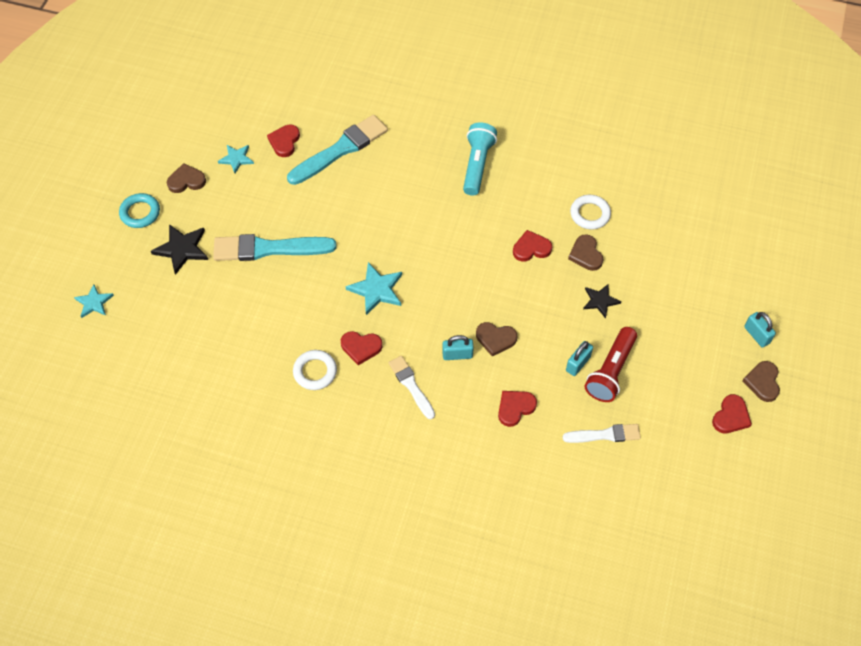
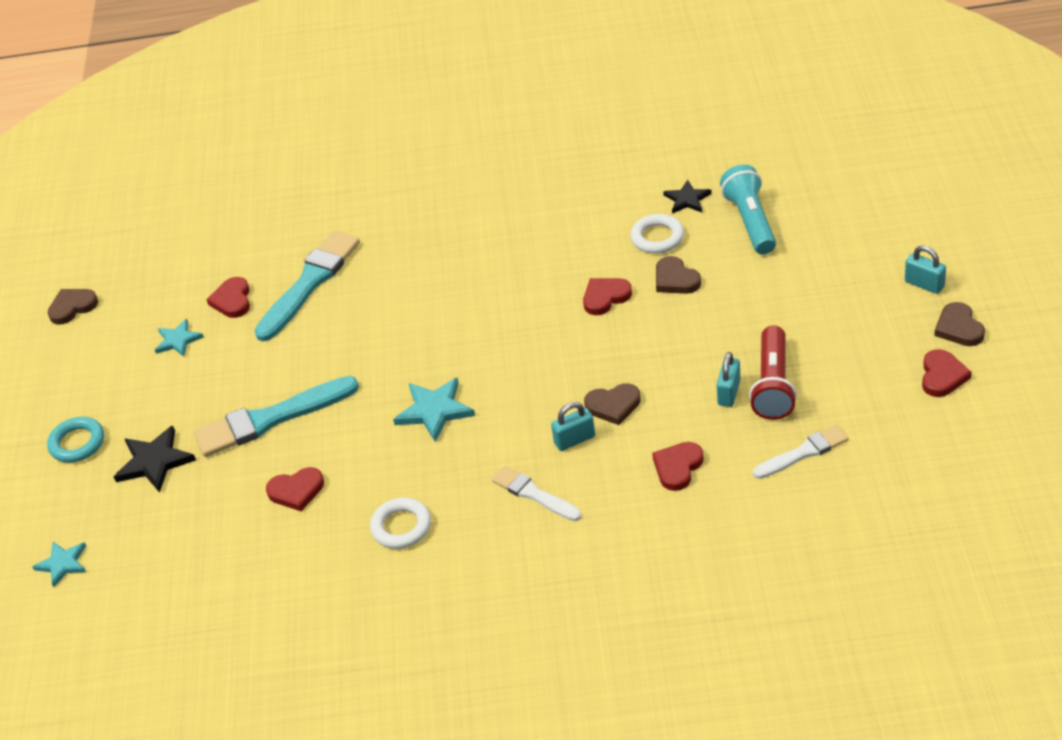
camera: 15 degrees left, 15 degrees down
brown heart [167,163,206,193] -> brown heart moved to [47,289,98,325]
red heart [341,331,382,365] -> red heart moved to [266,467,324,511]
turquoise flashlight [463,122,497,196] -> turquoise flashlight moved to [720,165,776,255]
black star [583,284,621,319] -> black star moved to [663,180,712,214]

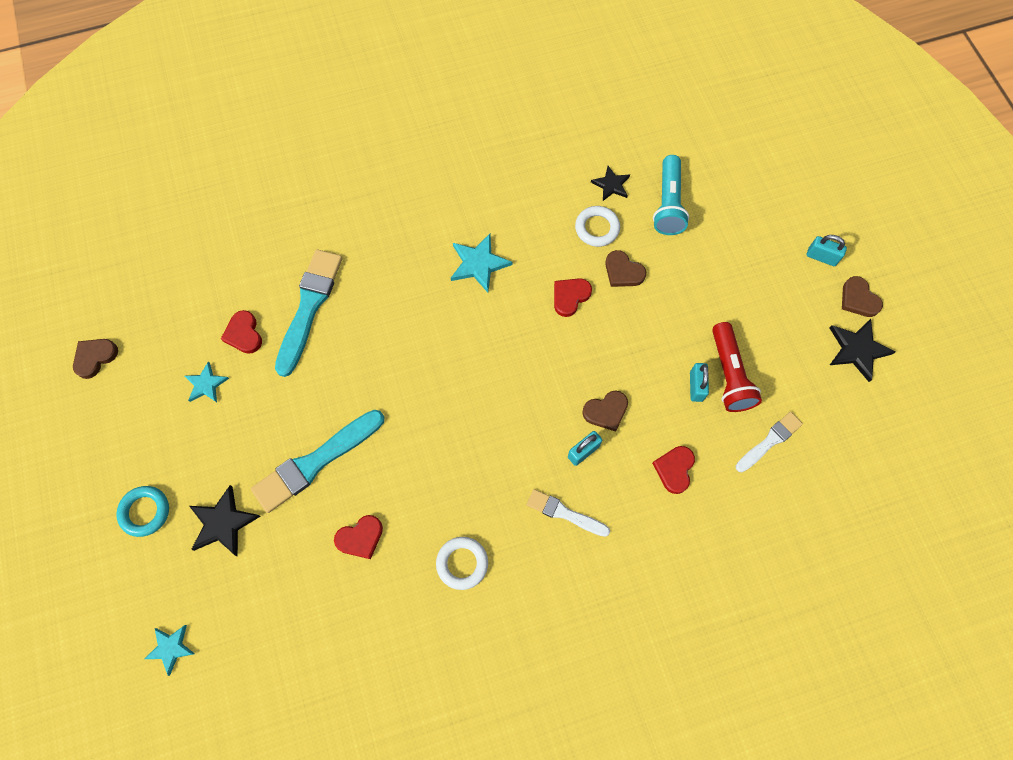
camera: 20 degrees left, 25 degrees up
turquoise star [393,377,475,442] -> turquoise star moved to [451,234,512,293]
turquoise flashlight [720,165,776,255] -> turquoise flashlight turned 150 degrees counterclockwise [653,155,689,235]
red heart [922,349,971,397] -> black star [830,319,896,382]

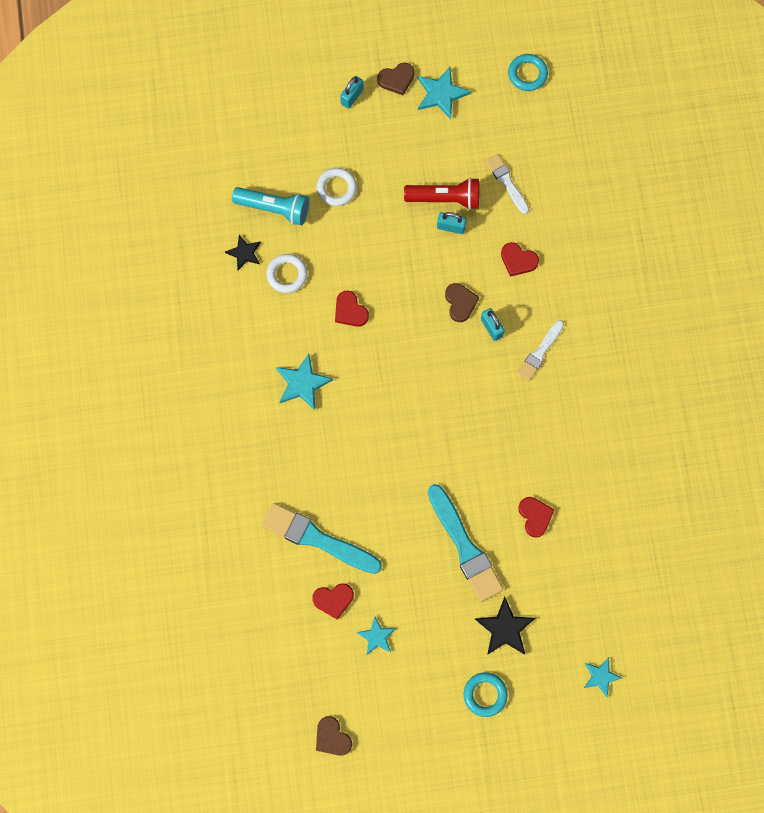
camera: 80 degrees left, 5 degrees up
white ring [436,537,488,590] -> white ring moved to [316,168,357,206]
brown heart [605,250,646,287] -> none
black star [830,319,896,382] -> turquoise star [418,67,471,119]
none -> turquoise ring [508,54,548,91]

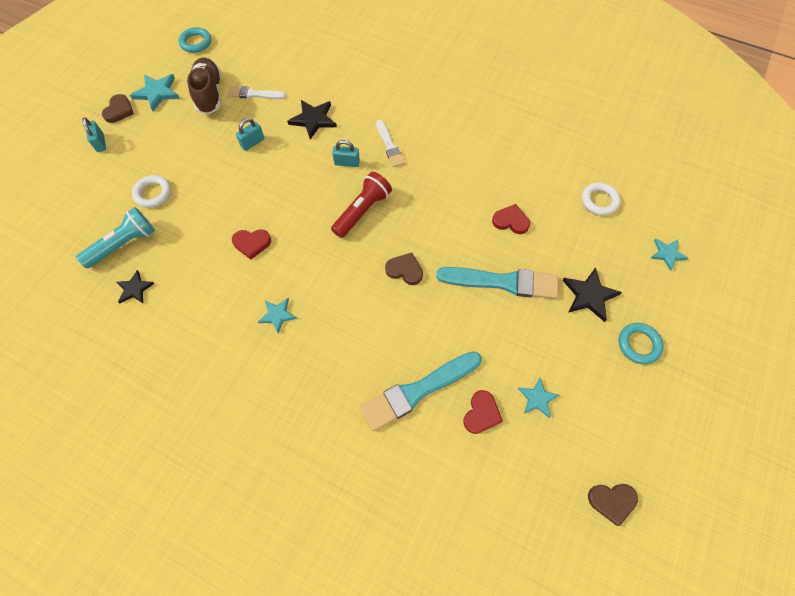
camera: 55 degrees left, 10 degrees down
white ring [266,254,307,293] -> white ring moved to [582,182,621,216]
turquoise star [276,354,333,410] -> turquoise star [258,298,297,334], size x0.65
red flashlight [404,178,479,210] -> red flashlight moved to [331,172,392,238]
brown heart [445,283,479,322] -> brown heart moved to [385,253,423,285]
red heart [501,242,539,277] -> black star [287,100,337,140]
none -> brown shoe [187,57,221,114]

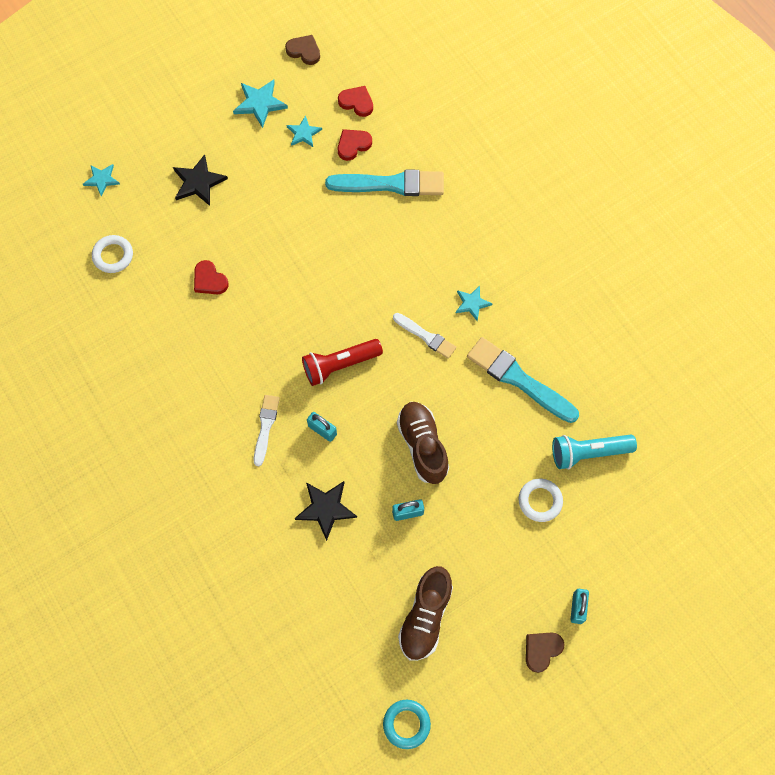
camera: 150 degrees left, 5 degrees up
black star [116,270,155,303] -> none
turquoise star [130,74,180,112] -> turquoise star moved to [233,79,288,128]
white brush [227,86,286,99] -> white brush moved to [393,313,456,359]
red heart [232,229,271,260] -> red heart moved to [338,86,373,117]
brown heart [385,253,423,285] -> none
turquoise brush [436,267,558,299] -> turquoise brush moved to [467,337,579,423]
turquoise ring [619,323,664,364] -> none
none -> brown shoe [397,402,449,484]

